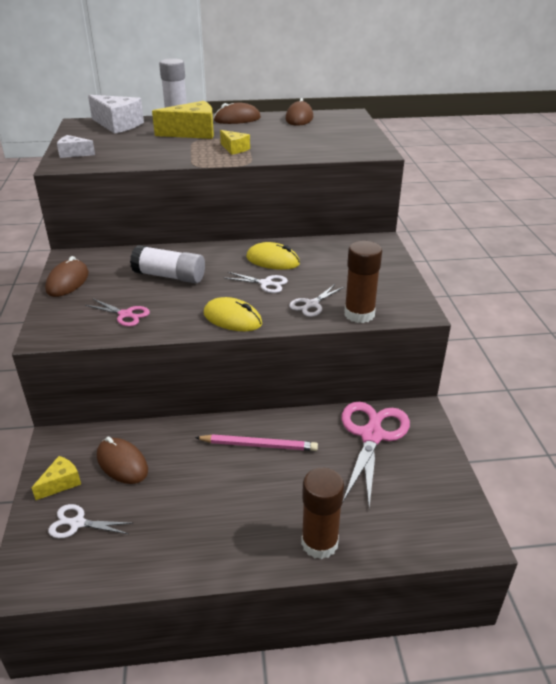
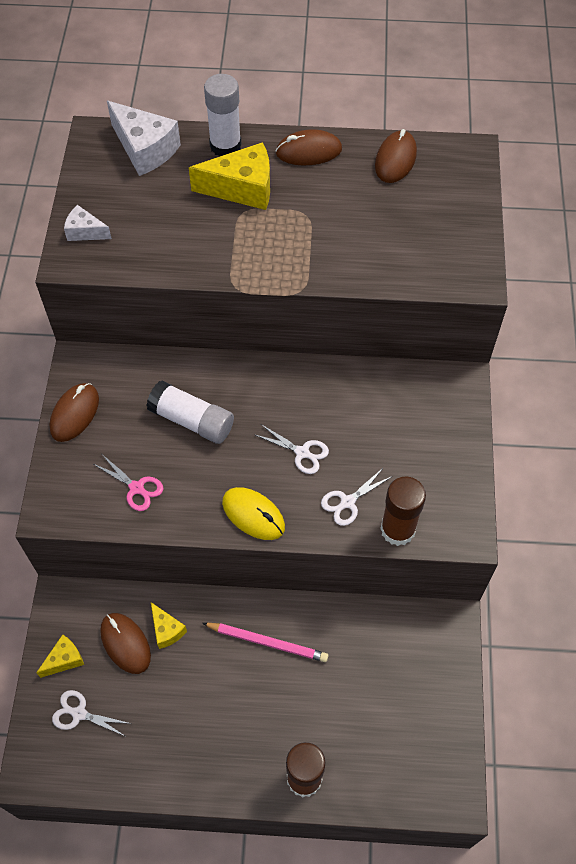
camera: 10 degrees right, 25 degrees up
yellow cheese [220,130,250,155] -> yellow cheese moved to [151,602,187,649]
yellow mouse [246,242,300,270] -> none
pink scissors [342,402,410,507] -> none

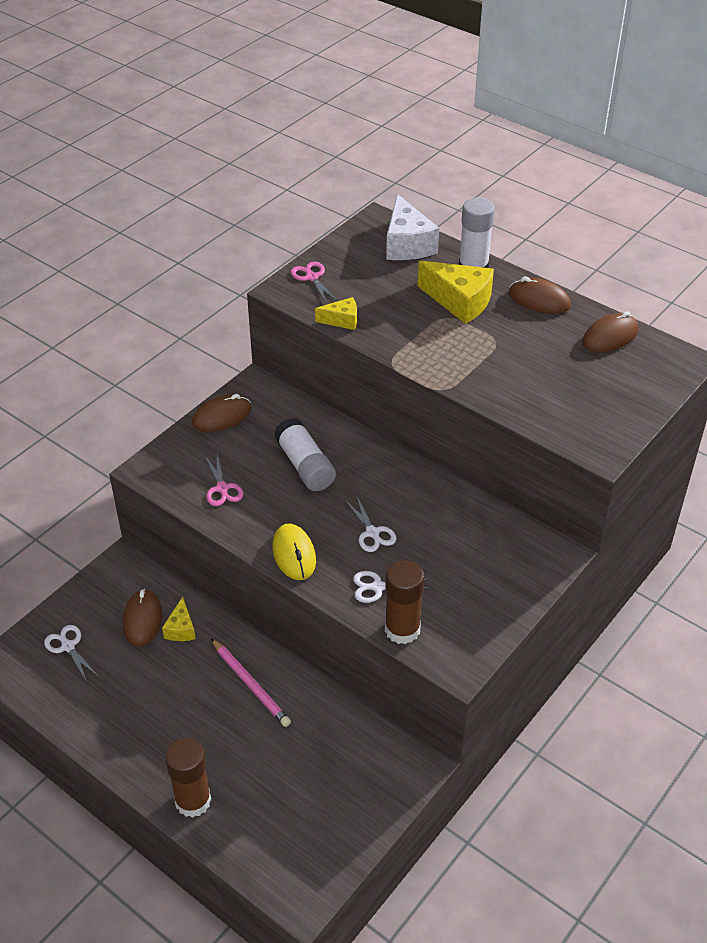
camera: 35 degrees right, 15 degrees down
yellow cheese [36,635,84,678] -> yellow cheese moved to [315,297,357,330]
white cheese [64,205,112,241] -> pink scissors [291,262,338,303]

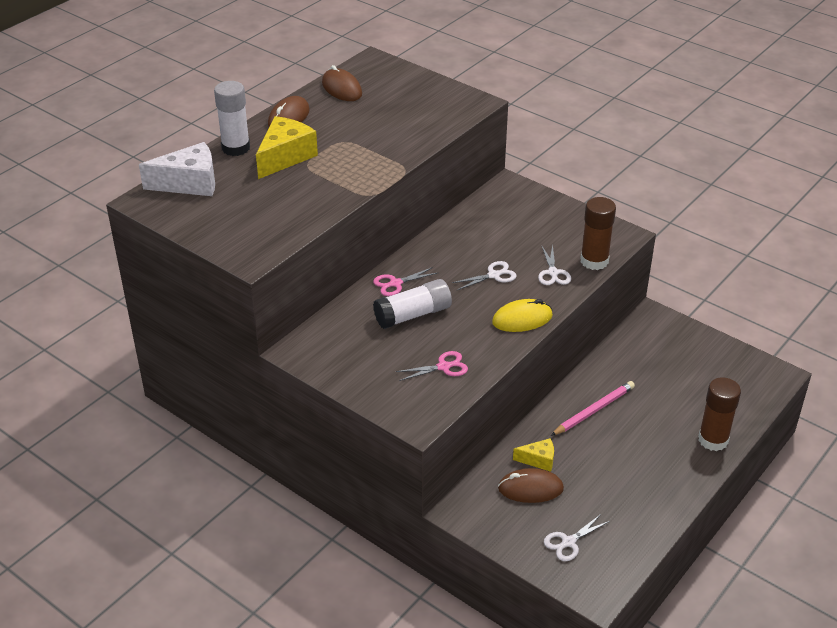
camera: 90 degrees left, 5 degrees down
brown mouse [192,394,252,432] -> none
pink scissors [291,262,338,303] -> pink scissors moved to [373,267,437,296]
yellow cheese [315,297,357,330] -> none

